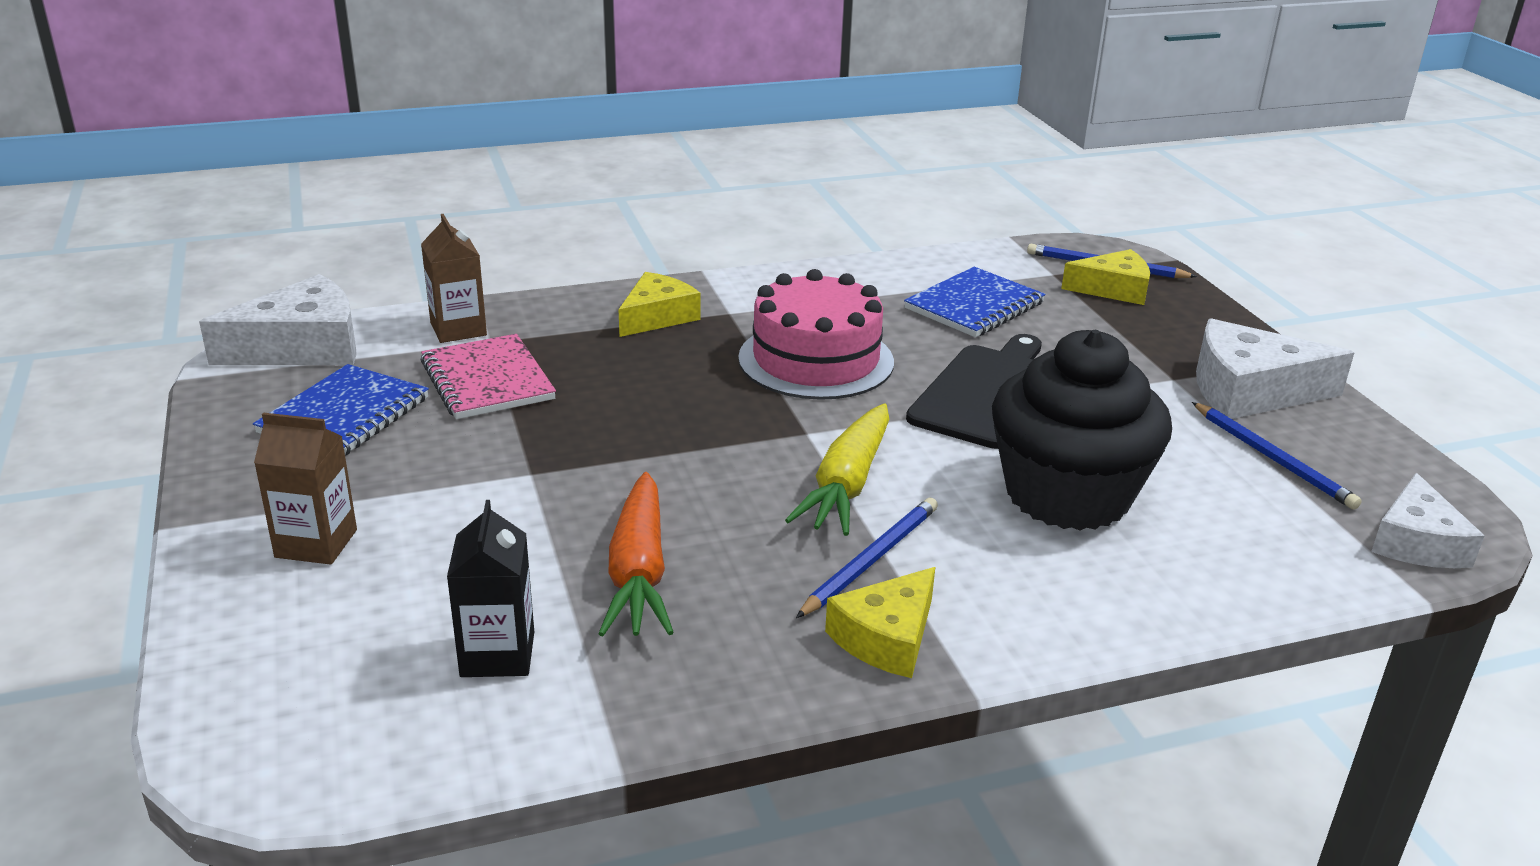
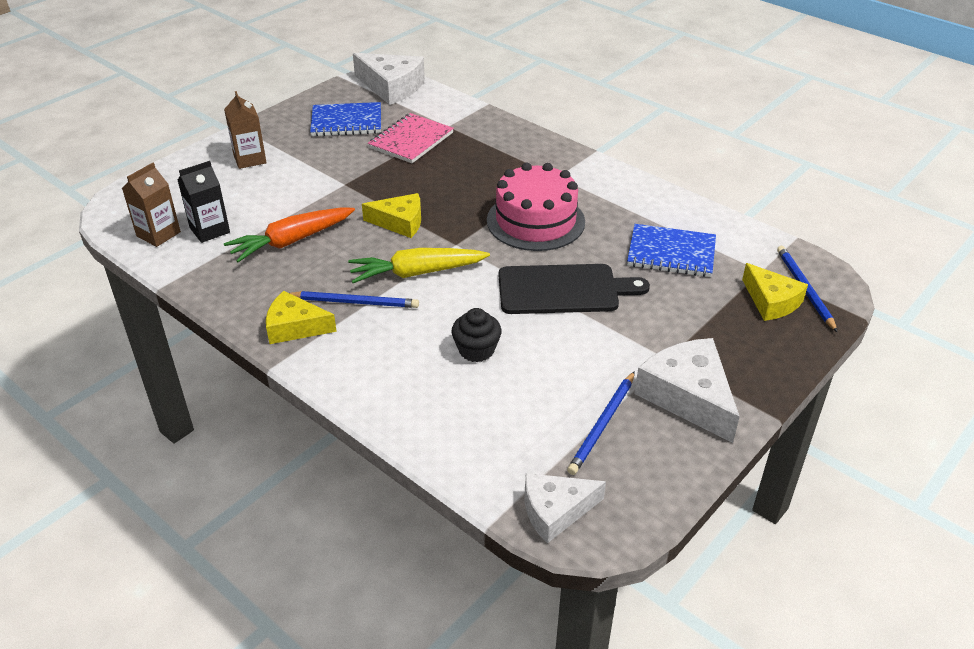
camera: 60 degrees right, 10 degrees up
brown carton [421,214,487,343] -> brown carton moved to [122,163,181,247]
yellow cheese [618,272,700,337] -> yellow cheese moved to [362,193,421,238]
black cupcake [992,330,1172,530] -> black cupcake [451,308,501,362], size x0.45

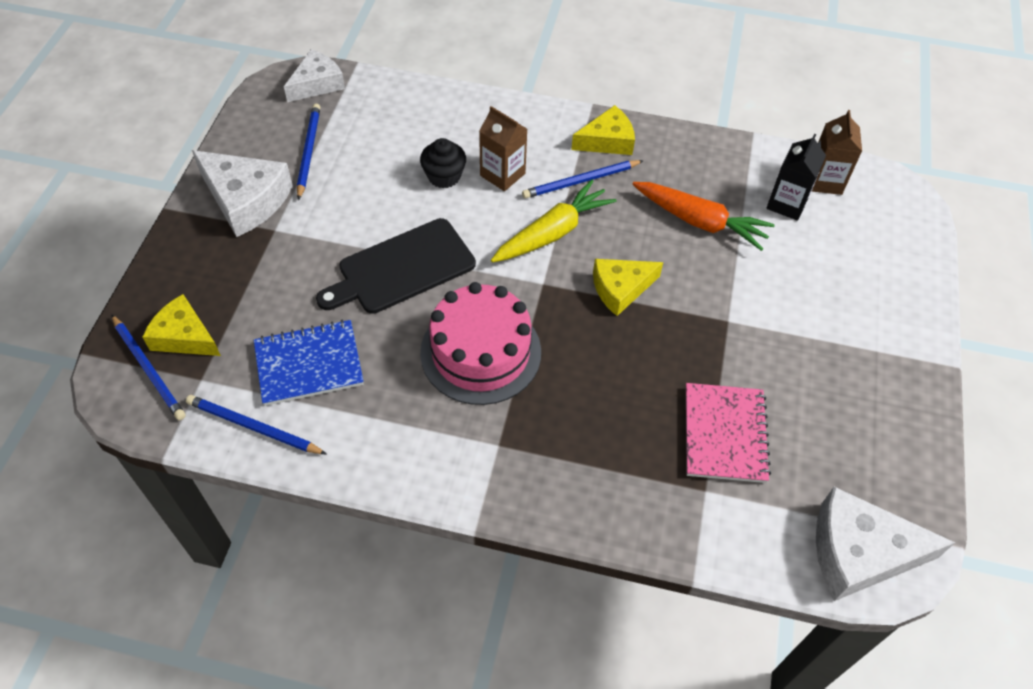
camera: 150 degrees right, 15 degrees up
brown carton [224,91,267,169] -> brown carton moved to [479,106,527,191]
orange carrot [224,208,355,262] -> orange carrot turned 90 degrees clockwise [632,182,775,251]
blue notebook [310,102,381,137] -> none
none -> blue pencil [186,395,326,454]

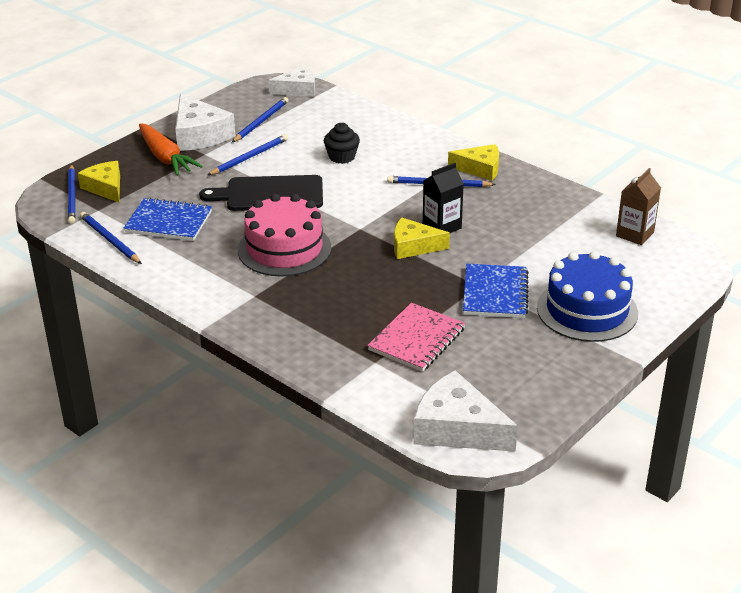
camera: 30 degrees right, 20 degrees down
brown carton [479,106,527,191] -> none
yellow carrot [491,179,617,263] -> none
orange carrot [632,182,775,251] -> orange carrot moved to [139,123,203,176]
black carton [766,134,826,221] -> black carton moved to [423,163,464,233]
none -> blue pencil [208,134,288,175]
none -> blue notebook [463,264,529,318]
none -> blue cake [537,251,638,342]

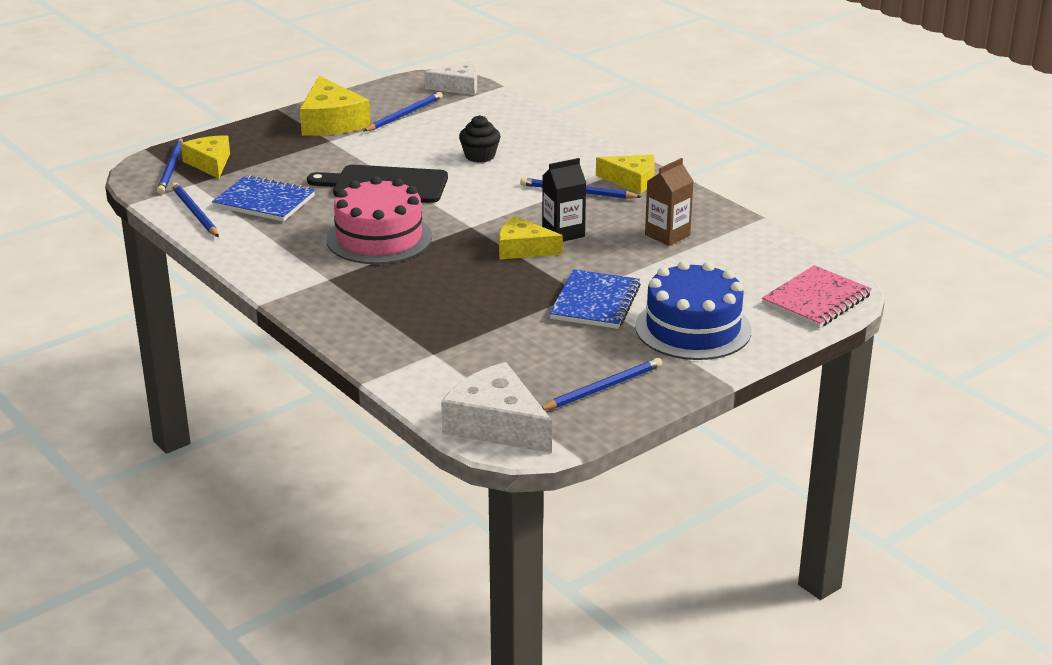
camera: 10 degrees right, 5 degrees down
orange carrot [139,123,203,176] -> none
white cheese [175,93,235,151] -> yellow cheese [300,76,370,136]
blue pencil [208,134,288,175] -> blue pencil moved to [542,358,662,410]
pink notebook [367,303,465,372] -> pink notebook moved to [762,265,872,328]
brown carton [616,168,661,245] -> brown carton moved to [645,158,694,246]

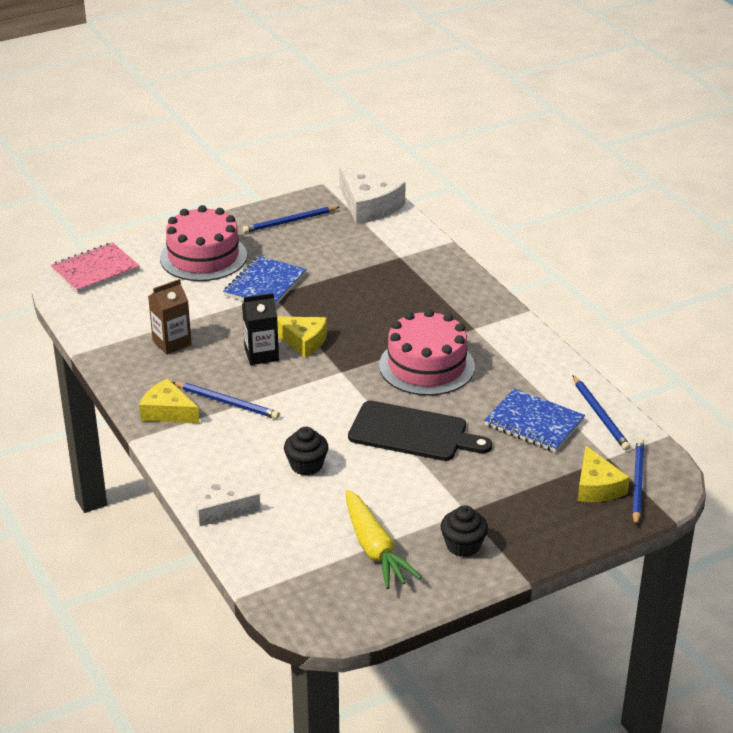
camera: 170 degrees left, 5 degrees up
yellow cheese [300,76,370,136] -> black cupcake [441,505,488,557]
blue pencil [363,92,443,131] -> yellow carrot [346,489,422,589]
white cheese [424,61,477,95] -> white cheese moved to [196,475,261,526]
blue cake [635,261,752,360] -> pink cake [160,205,247,281]

